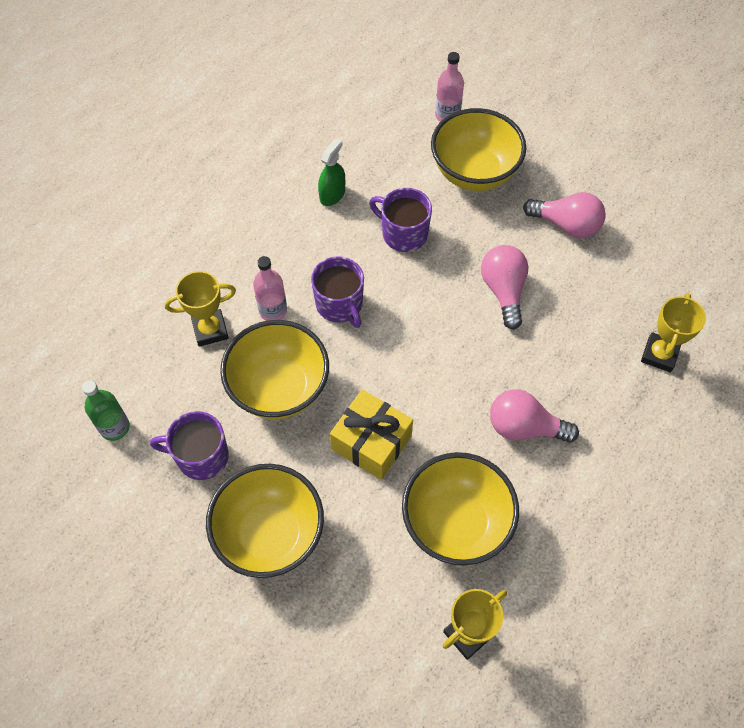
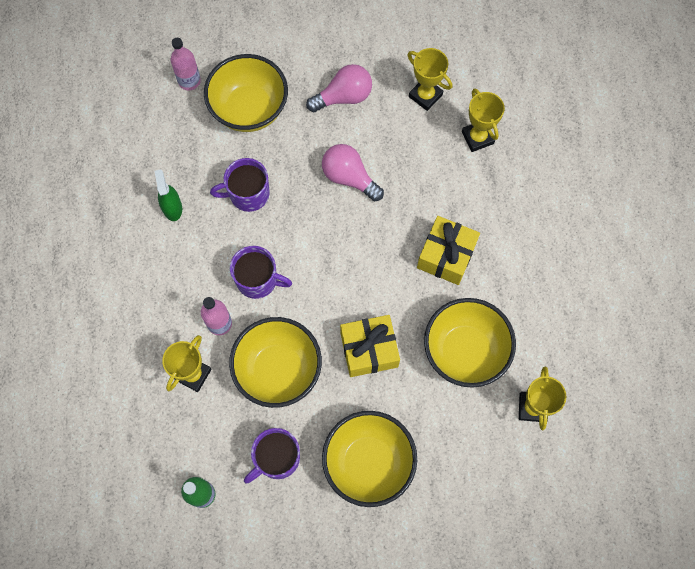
camera: 45 degrees left, 10 degrees up
pink light bulb [490,389,579,443] -> yellow gift [417,216,480,285]
none -> yellow trophy [407,48,452,111]

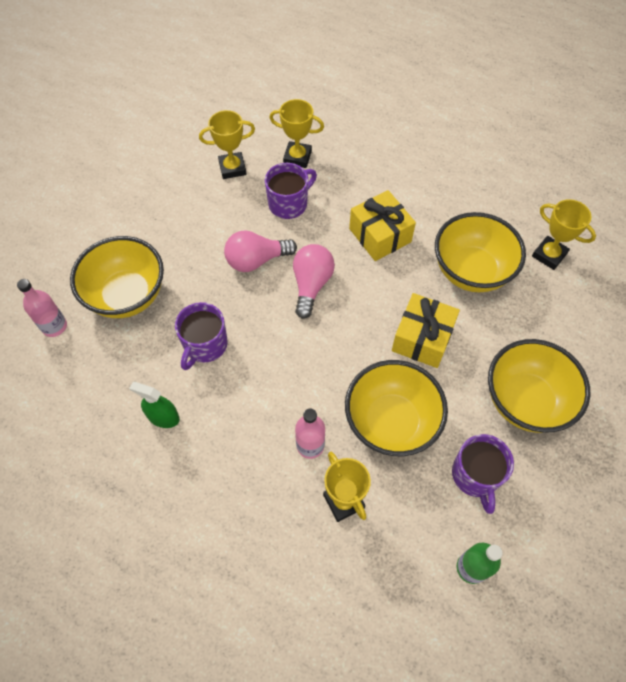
camera: 55 degrees left, 10 degrees down
purple mug [230,246,292,299] -> purple mug moved to [265,163,317,219]
pink light bulb [306,64,372,112] -> pink light bulb moved to [293,244,335,319]

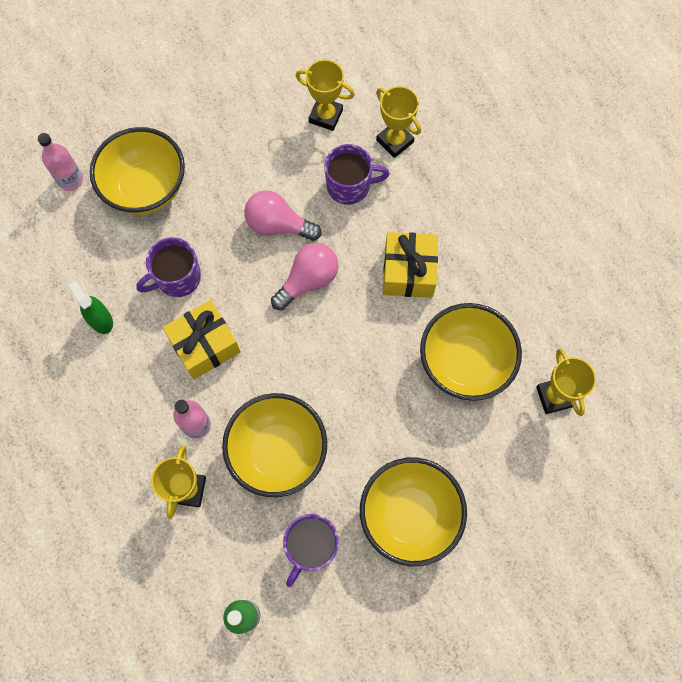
camera: 35 degrees right, 10 degrees up
yellow gift [392,293,460,368] -> yellow gift moved to [162,300,241,379]

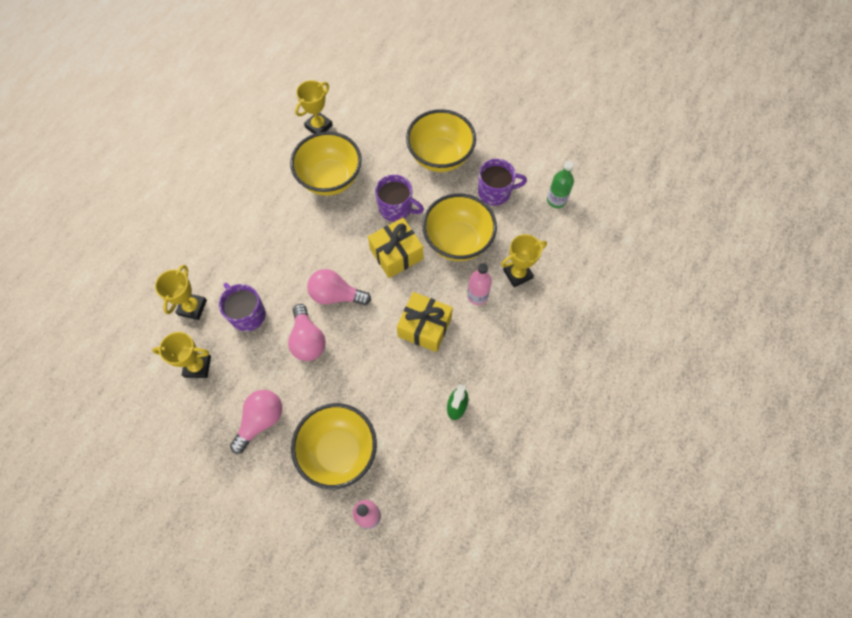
camera: 125 degrees left, 5 degrees down
purple mug [136,237,201,297] -> purple mug moved to [375,175,424,221]
yellow trophy [296,59,355,131] -> yellow trophy turned 75 degrees counterclockwise [152,332,211,378]
yellow gift [383,232,438,298] -> yellow gift moved to [368,218,423,278]
none -> pink light bulb [230,390,282,454]

